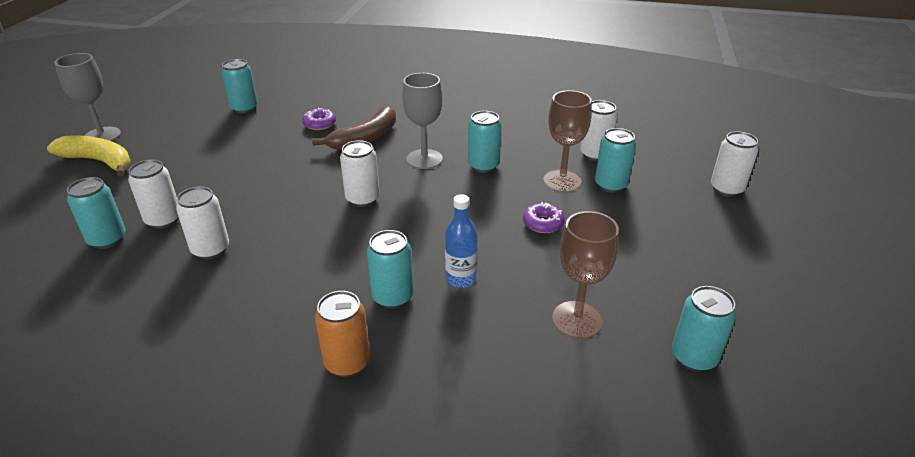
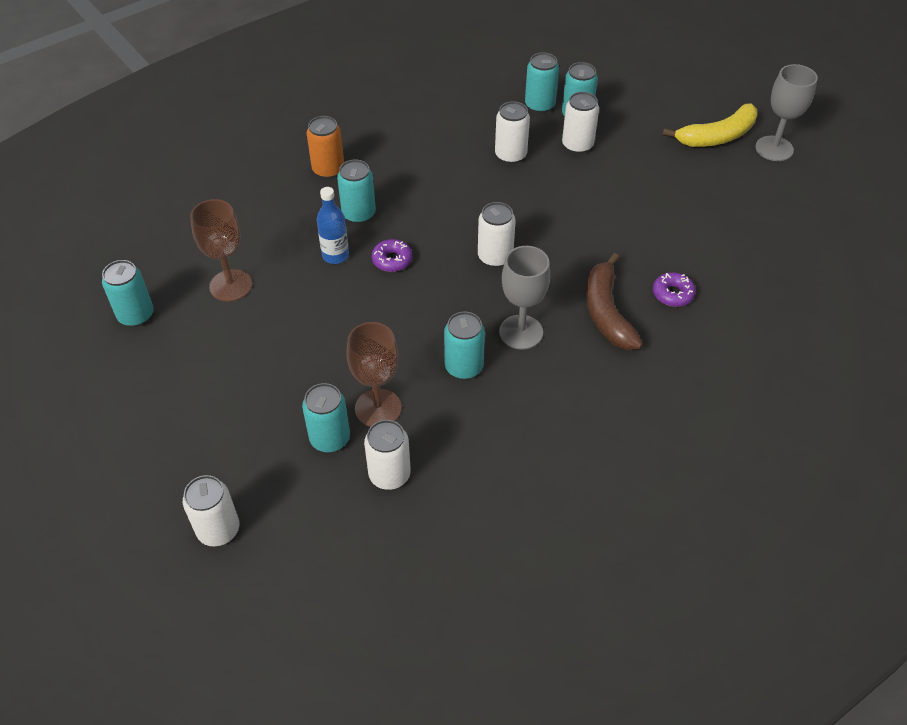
camera: 130 degrees right, 15 degrees up
turquoise can [221,59,258,114] -> turquoise can moved to [525,52,559,113]
purple donut [523,202,565,233] -> purple donut moved to [372,239,412,272]

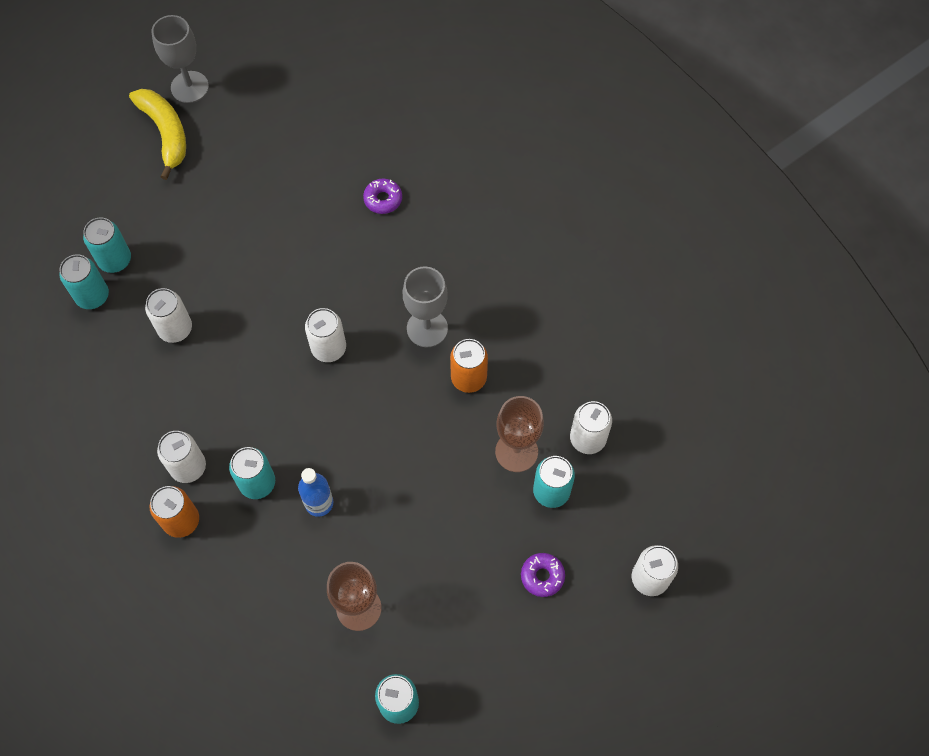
camera: 90 degrees left, 15 degrees up
purple donut [372,239,412,272] -> purple donut moved to [521,553,565,597]
turquoise can [444,312,485,380] -> orange can [450,339,488,393]
white can [562,92,599,154] -> white can moved to [157,431,206,483]
brown banana [586,253,643,350] -> none

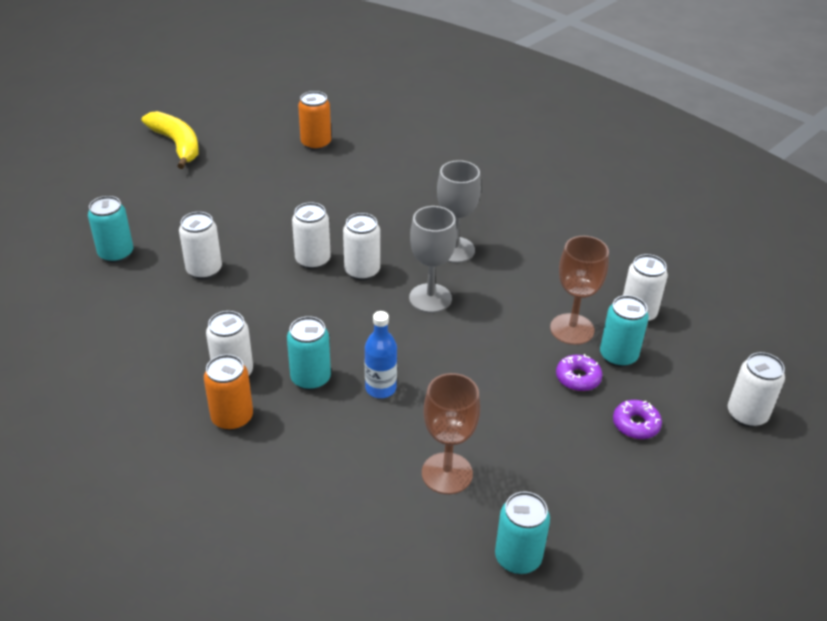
camera: 10 degrees left, 25 degrees down
turquoise can [83,217,131,273] -> none
grey goblet [152,15,209,103] -> grey goblet moved to [409,206,457,313]
purple donut [363,179,402,214] -> purple donut moved to [556,354,602,391]
orange can [450,339,488,393] -> orange can moved to [298,91,331,151]
none -> white can [292,202,331,270]

